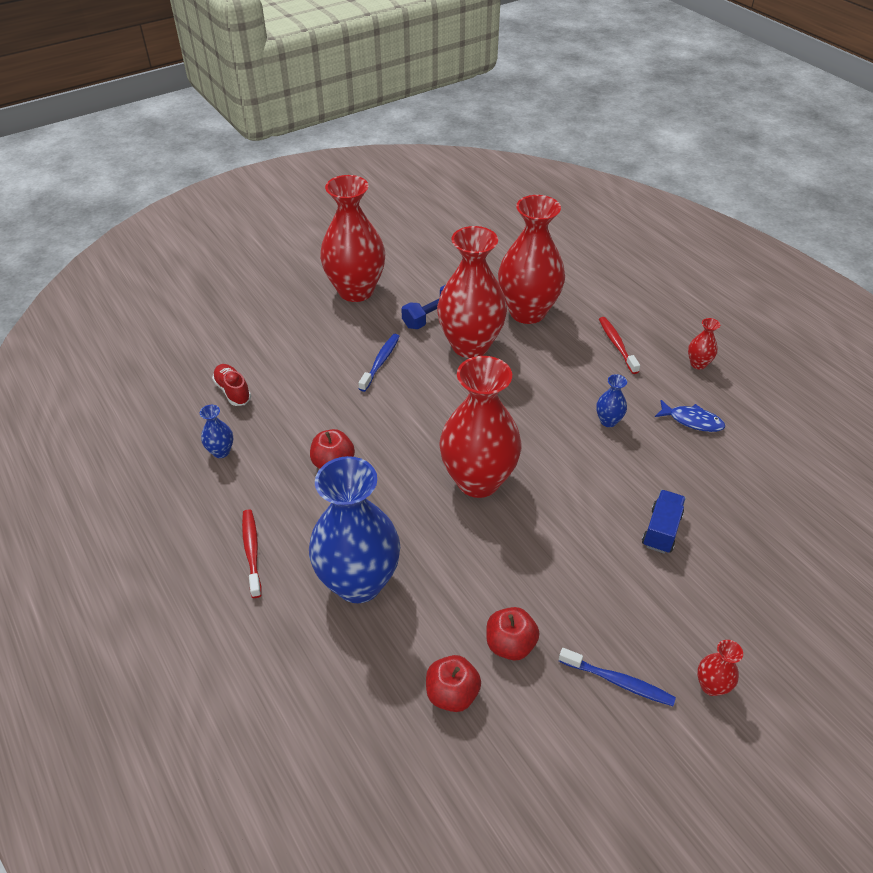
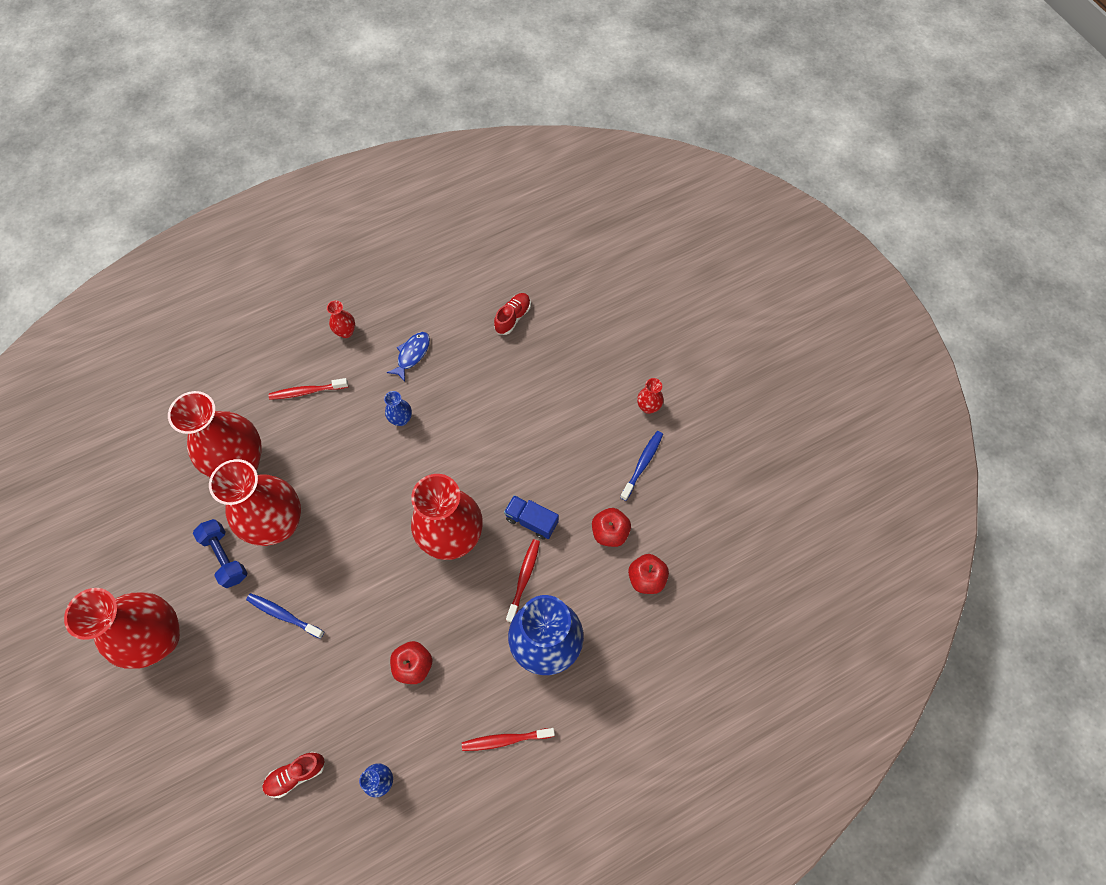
camera: 85 degrees left, 20 degrees up
blue truck [642,490,686,554] -> blue truck moved to [504,495,559,540]
none -> red shoe [494,293,531,335]
none -> red toothbrush [506,539,540,622]

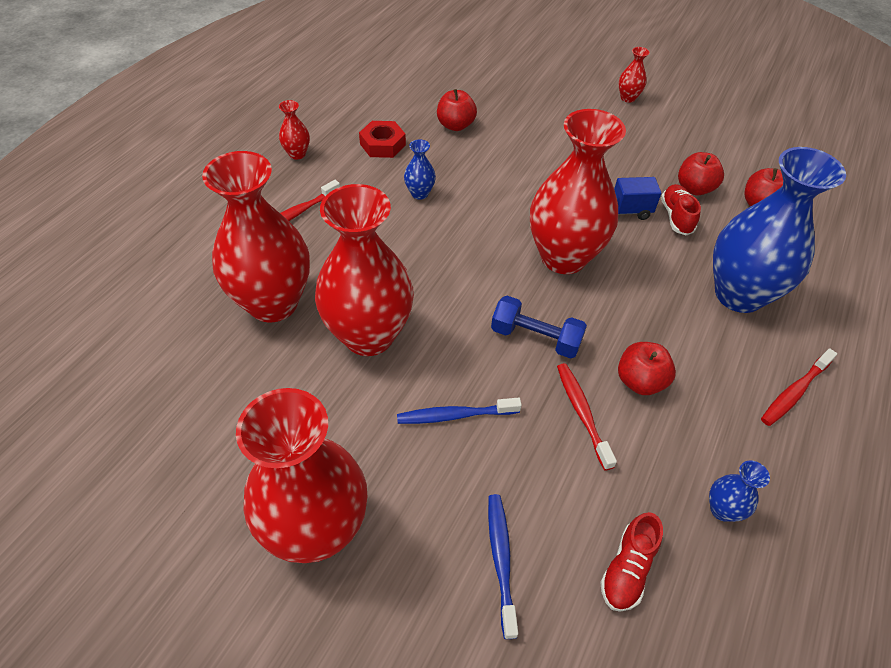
camera: 35 degrees left, 15 degrees down
blue dumbbell [193,519,248,588] -> blue dumbbell moved to [491,296,587,359]
blue fish [387,332,430,382] -> red nut [359,121,406,158]
red shoe [494,293,531,335] -> red shoe moved to [661,184,701,236]
red toothbrush [506,539,540,622] -> red toothbrush moved to [557,363,617,471]
blue toothbrush [620,431,663,501] -> blue toothbrush moved to [488,494,518,639]
none -> red apple [437,89,477,131]

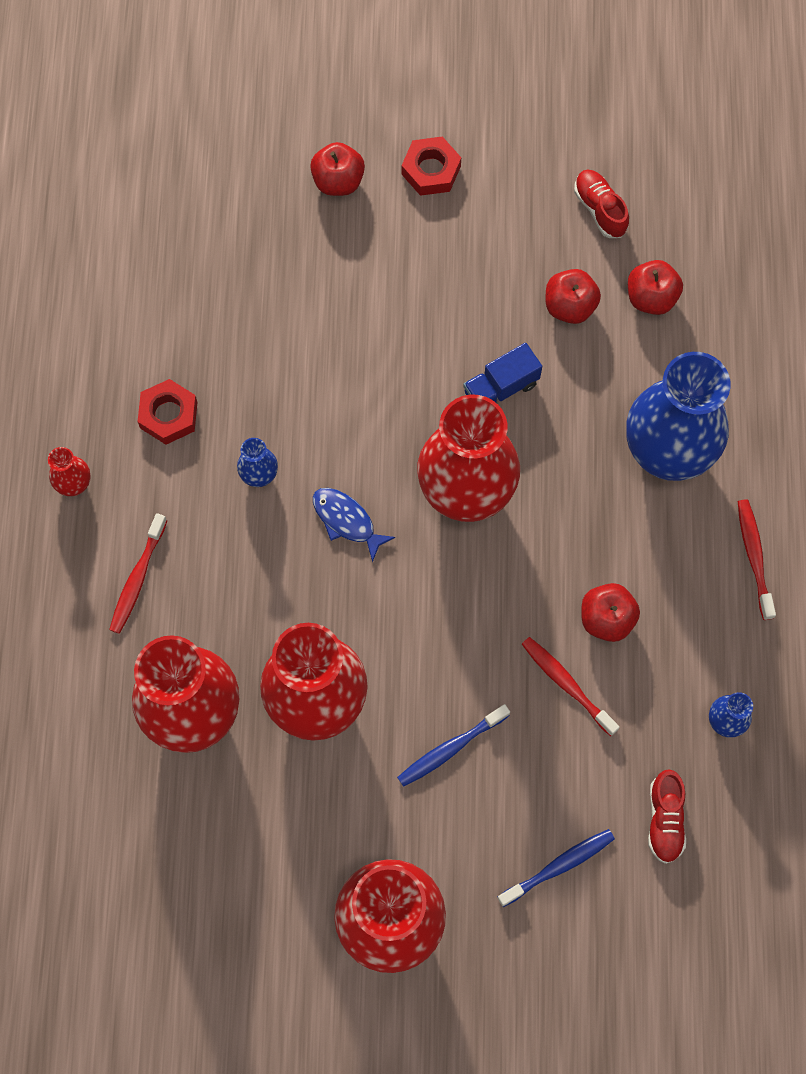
camera: 25 degrees left, 20 degrees up
red apple [437,89,477,131] -> red apple moved to [310,142,365,196]
blue toothbrush [488,494,518,639] -> blue toothbrush turned 90 degrees clockwise [497,829,615,907]
blue dumbbell [491,296,587,359] -> none
red vase [619,47,650,103] -> red nut [402,136,461,196]
red shoe [661,184,701,236] -> red shoe moved to [574,170,629,238]
red toothbrush [761,348,837,426] -> red toothbrush turned 150 degrees clockwise [738,499,776,620]
none -> blue fish [313,488,395,562]

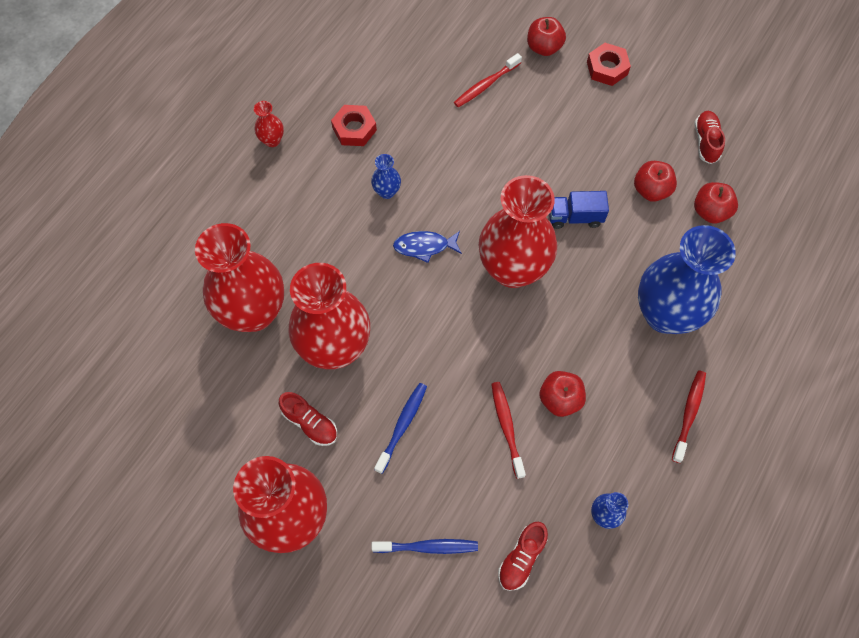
camera: 30 degrees right, 5 degrees down
red toothbrush [109,513,167,634] -> red toothbrush moved to [454,53,522,107]
blue fish [313,488,395,562] -> blue fish turned 75 degrees counterclockwise [393,231,462,263]
blue toothbrush [397,704,510,787] -> blue toothbrush turned 120 degrees clockwise [374,383,427,474]
none -> red shoe [279,392,337,446]

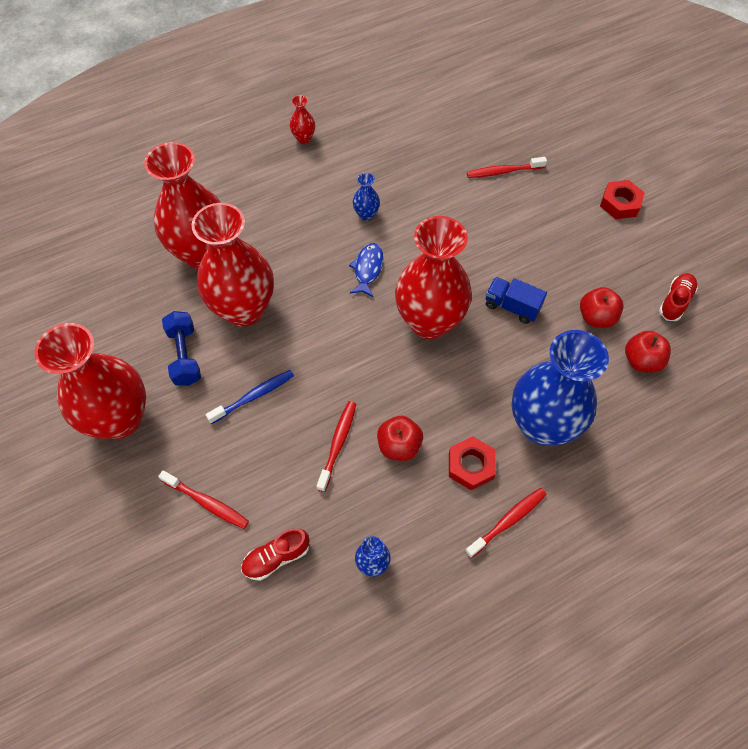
camera: 30 degrees right, 5 degrees down
red shoe [279,392,337,446] -> blue dumbbell [162,311,201,386]
red nut [331,105,377,146] -> red nut moved to [449,436,496,490]
blue toothbrush [371,539,478,554] -> red toothbrush [158,470,249,529]
blue fish [393,231,462,263] -> blue fish turned 75 degrees clockwise [349,243,383,298]
red apple [527,17,566,56] -> none

